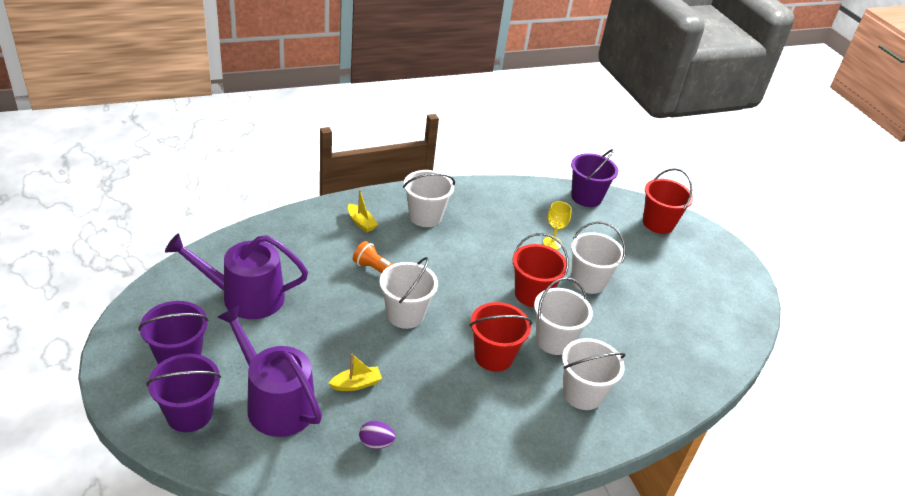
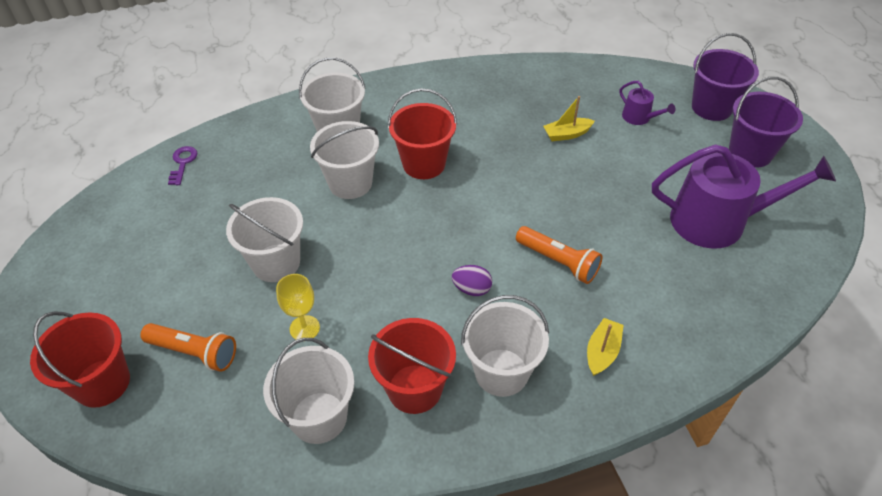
camera: 170 degrees left, 10 degrees up
purple watering can [218,305,322,437] -> purple watering can [619,81,675,125], size x0.44
yellow boat [348,190,378,233] -> yellow boat turned 60 degrees clockwise [587,318,624,376]
purple egg [359,421,396,449] -> purple egg moved to [452,265,492,296]
white bucket [380,257,438,329] -> white bucket moved to [263,338,354,444]
red bucket [512,233,569,307] -> red bucket moved to [368,318,456,414]
purple bucket [571,149,618,207] -> none
none -> orange flashlight [140,323,236,372]
none -> purple key [168,146,198,185]

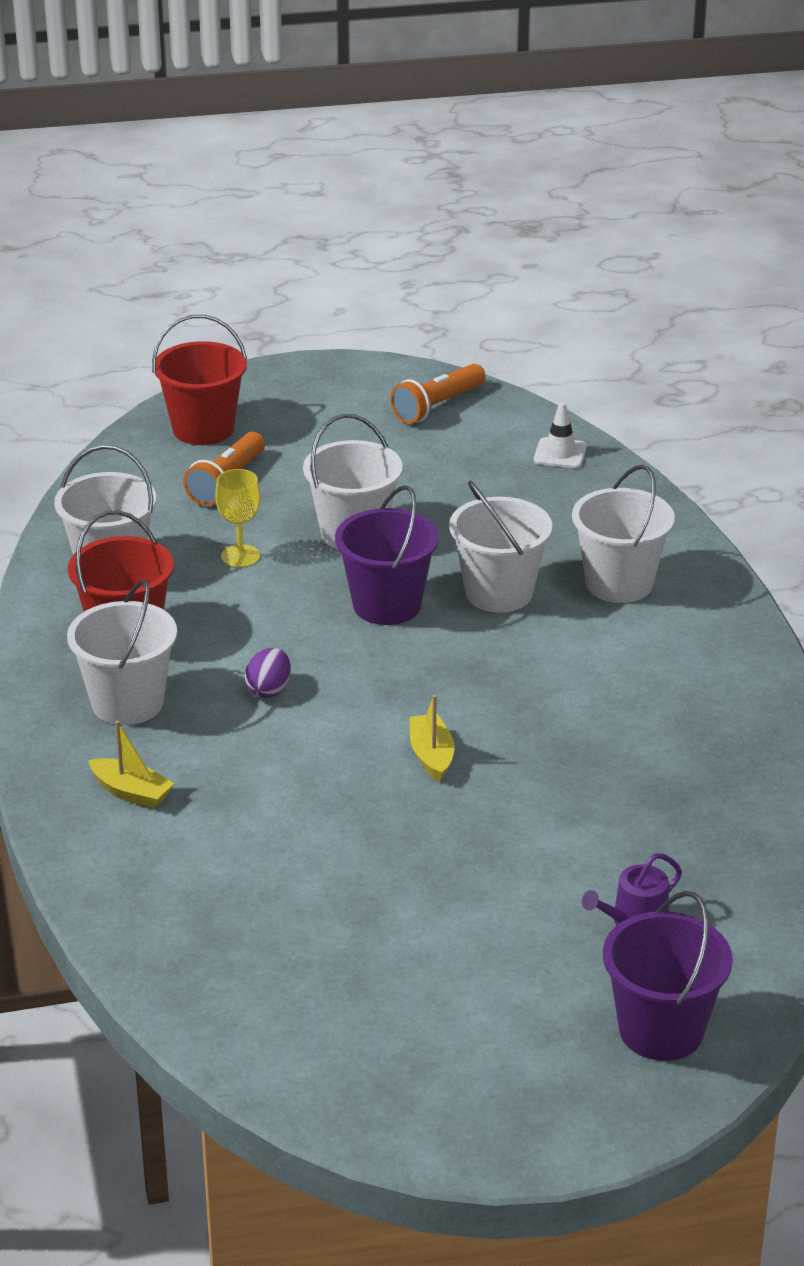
camera: 95 degrees right, 15 degrees down
purple key [168,146,198,185] -> white traffic cone [534,402,587,468]
red bucket [388,88,457,179] -> none
orange flashlight [516,226,603,284] -> orange flashlight moved to [390,364,485,424]
yellow boat [543,96,595,141] -> yellow boat moved to [410,695,455,782]
purple watering can [652,144,836,249] -> none
purple bucket [729,77,803,168] -> purple bucket moved to [335,485,439,625]

